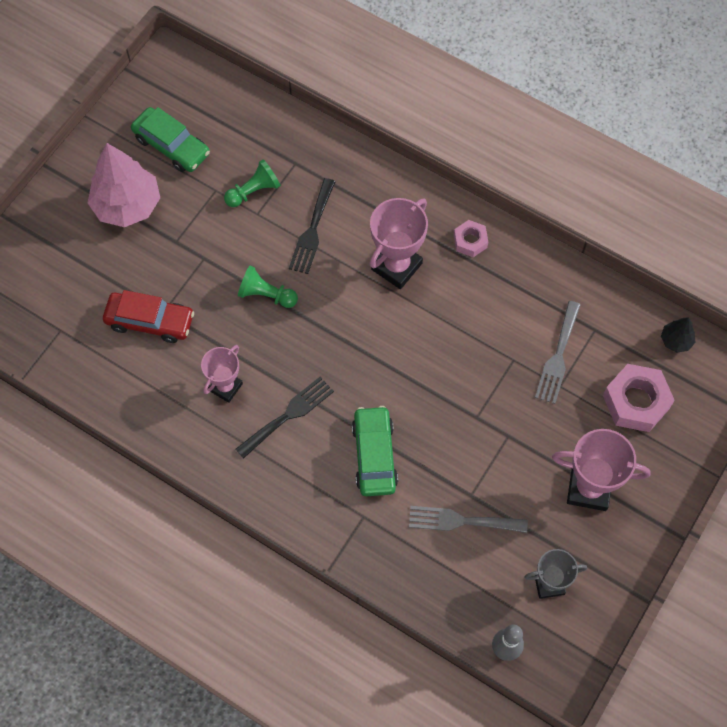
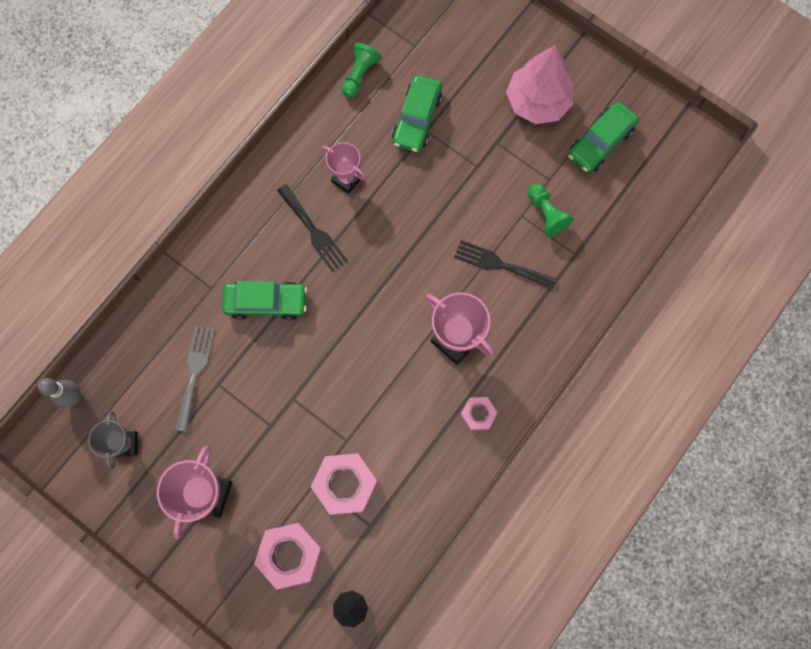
camera: 95 degrees right, 10 degrees up
red car [103,290,194,343] -> green car [392,75,442,152]
green pawn [238,266,298,308] -> green pawn moved to [341,43,381,98]
grey fork [535,301,581,404] -> pink nut [311,453,377,515]

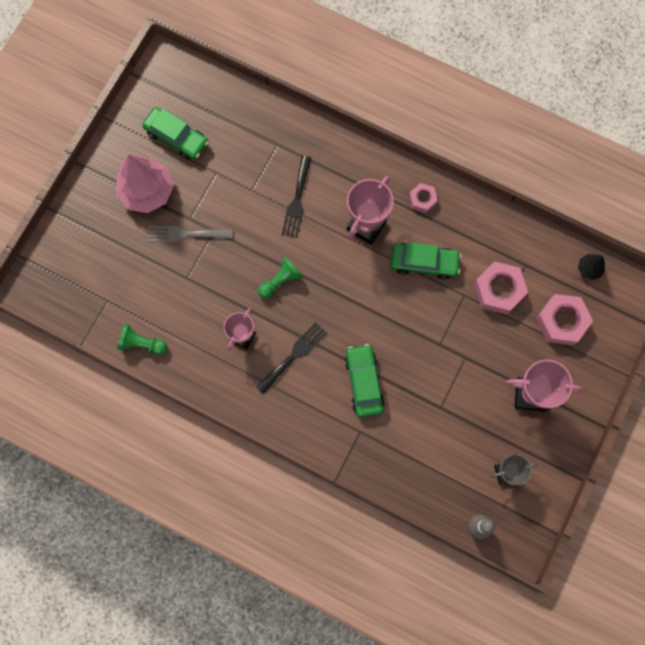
camera: 100 degrees left, 0 degrees up
grey fork [175,326,215,432] -> grey fork moved to [147,226,233,242]
green car [392,75,442,152] -> green car moved to [390,242,461,280]
green pawn [528,183,573,237] -> green pawn moved to [257,257,302,298]

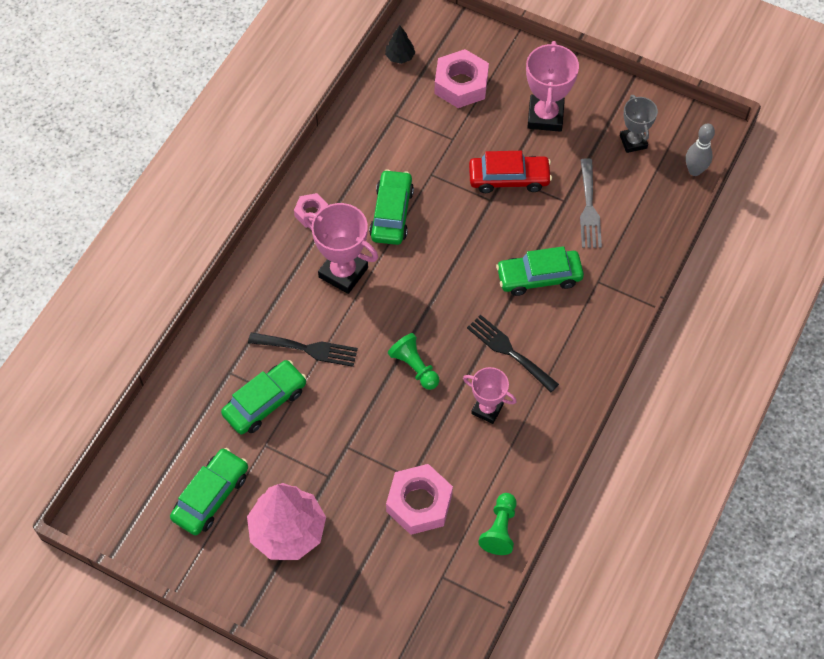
camera: 90 degrees left, 15 degrees down
grey fork [147,226,233,242] -> grey fork moved to [580,158,602,248]
pink nut [474,261,528,315] -> pink nut moved to [386,464,453,535]
none -> green car [221,360,307,434]
none -> red car [469,151,552,193]

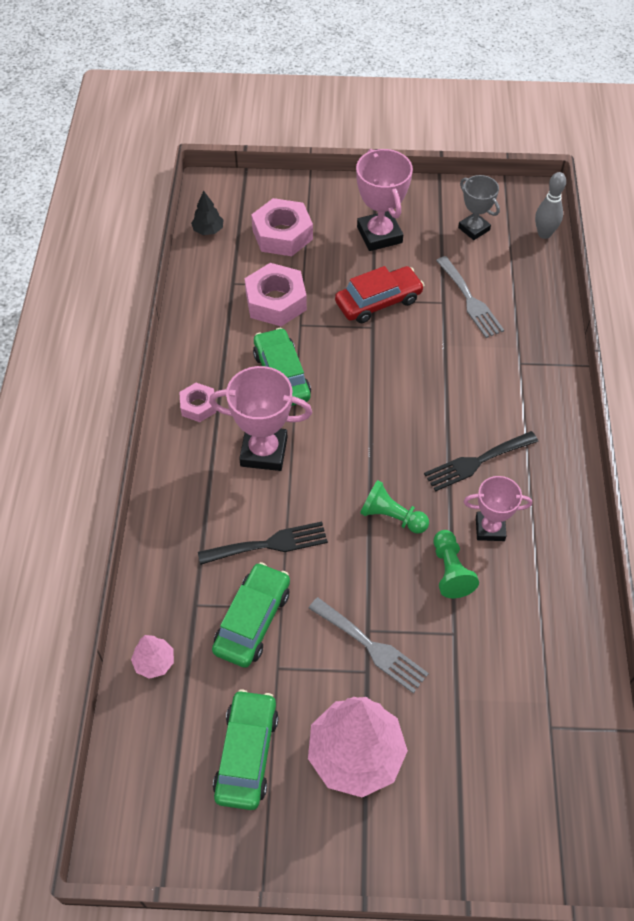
camera: 25 degrees left, 5 degrees down
pink nut [386,464,453,535] -> pink nut moved to [245,263,307,326]
black fork [467,315,559,392] -> black fork turned 45 degrees counterclockwise [424,431,538,492]
green pawn [478,493,517,555] -> green pawn moved to [434,530,479,598]
green car [496,246,584,296] -> none
none -> pink tree [131,635,174,679]
none -> grey fork [309,597,429,693]

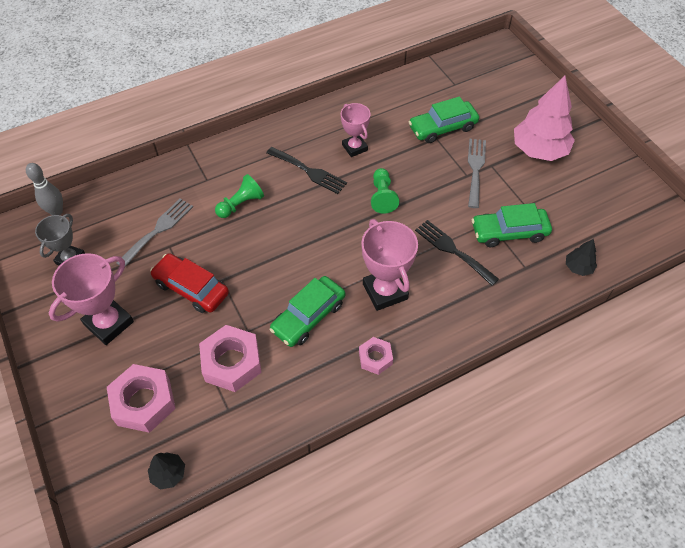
camera: 120 degrees left, 0 degrees up
pink tree [131,635,174,679] -> black tree [566,239,597,276]
green car [213,689,279,810] -> green car moved to [409,96,479,143]
green pawn [434,530,479,598] -> green pawn moved to [215,174,264,218]

